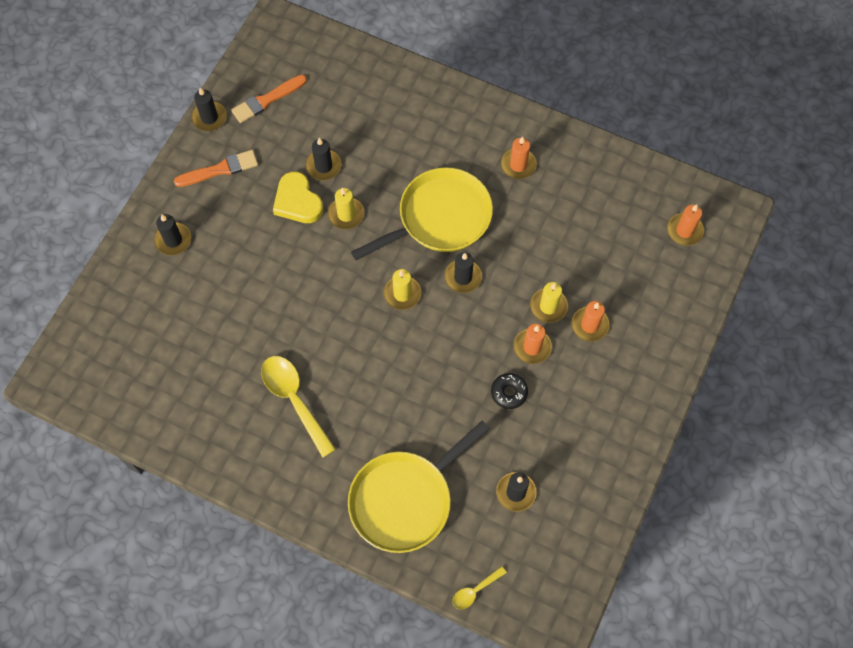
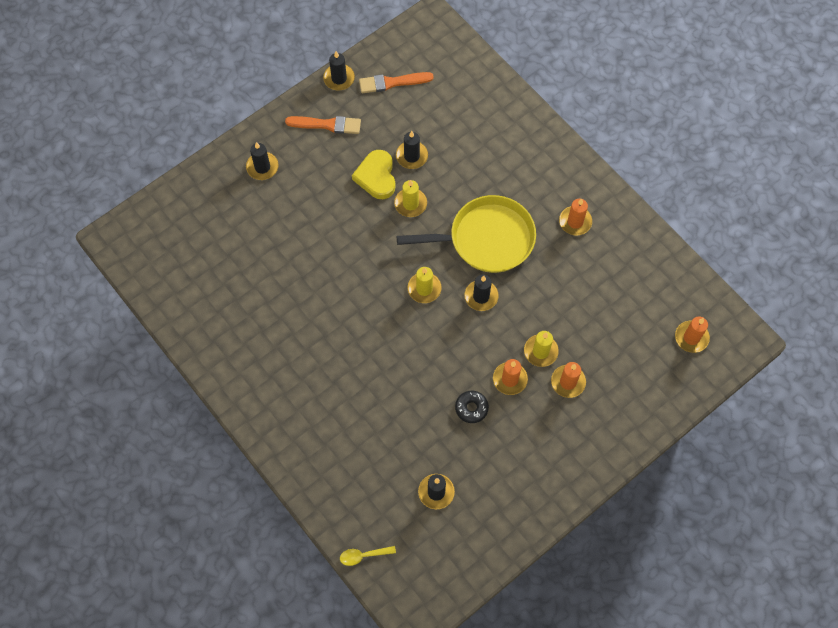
camera: 25 degrees right, 0 degrees up
yellow spoon [261,356,336,458] -> none
yellow pan [348,420,490,553] -> none

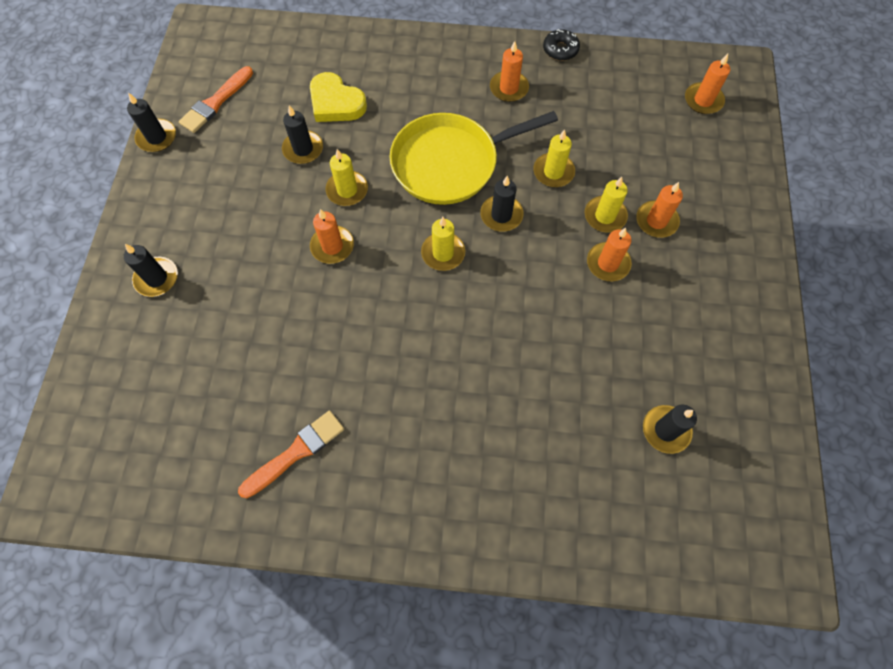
camera: 45 degrees left, 0 degrees up
orange brush [285,116,361,134] -> orange brush moved to [238,411,344,498]
yellow spoon [340,546,396,566] -> none
yellow heart [352,150,395,199] -> yellow heart moved to [310,72,367,122]
yellow pan [397,195,536,273] -> yellow pan turned 150 degrees counterclockwise [389,111,558,205]
black donut [455,391,489,423] -> black donut moved to [543,29,580,61]
none -> orange candle [310,209,354,264]
none -> yellow candle [533,129,575,187]

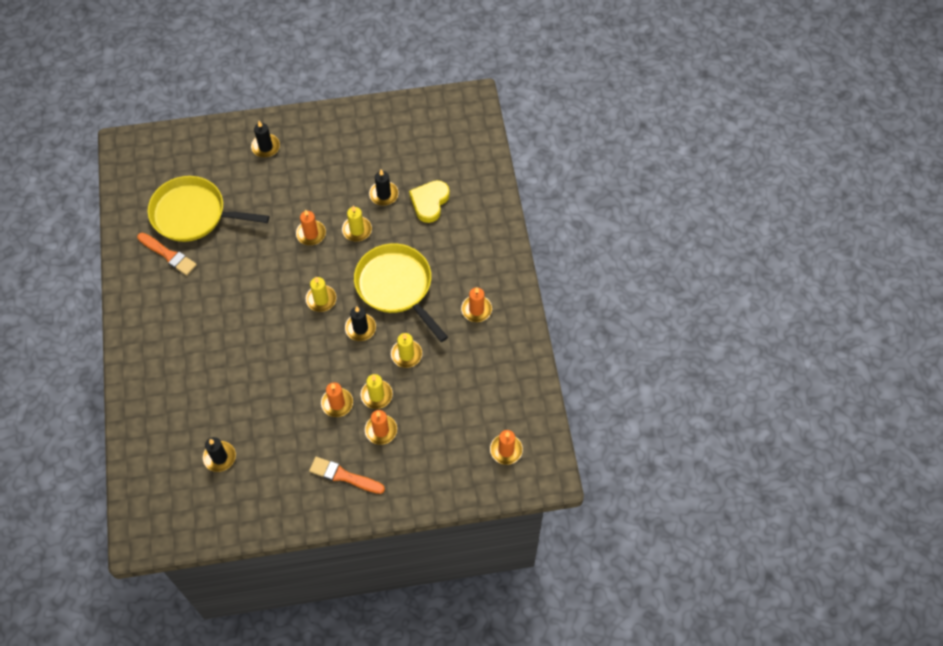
camera: 75 degrees right, 5 degrees down
black candle [127,93,176,152] -> none
orange brush [179,66,253,133] -> orange brush moved to [309,457,385,494]
black donut [543,29,580,61] -> none
none -> yellow pan [148,176,269,242]

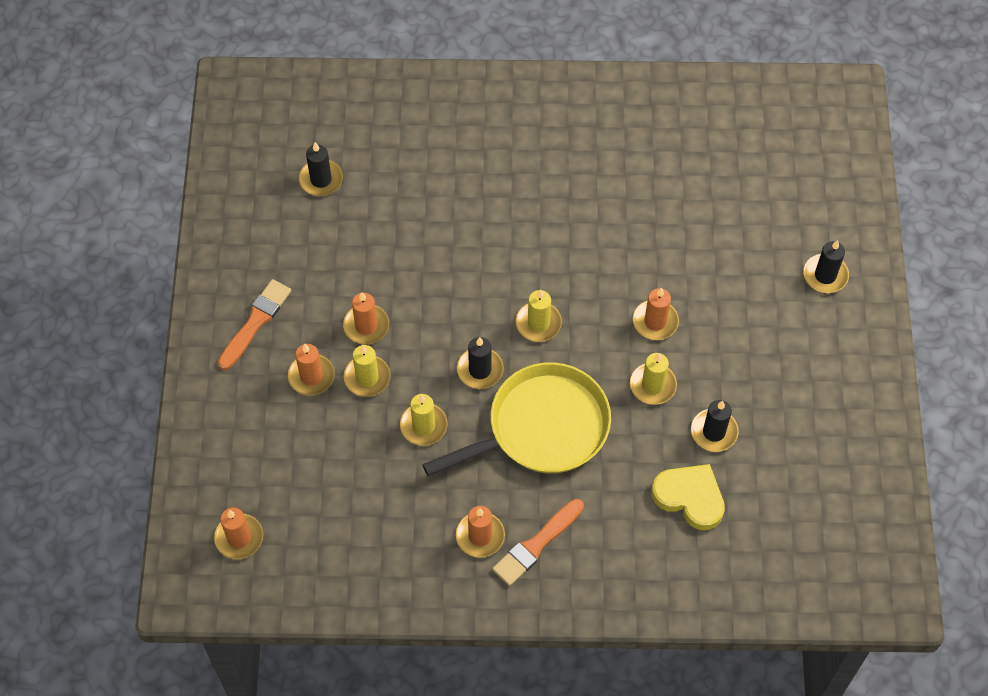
camera: 100 degrees right, 0 degrees up
orange brush [137,233,197,276] -> orange brush moved to [492,499,584,586]
yellow pan [148,176,269,242] -> none

